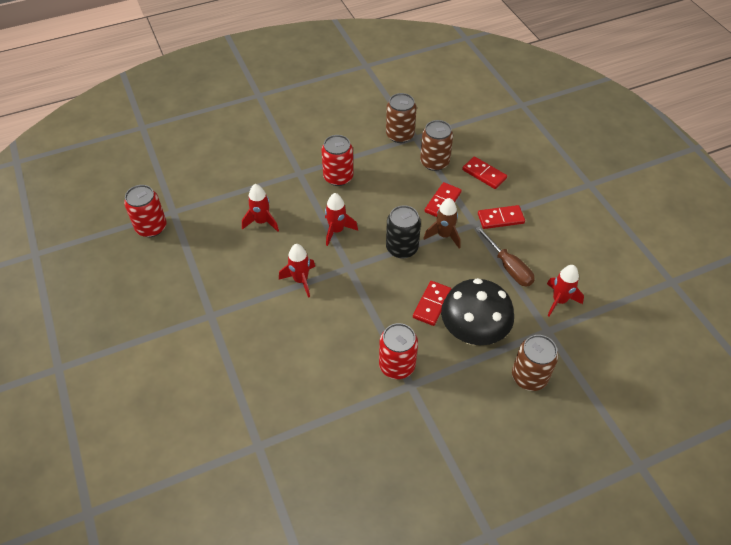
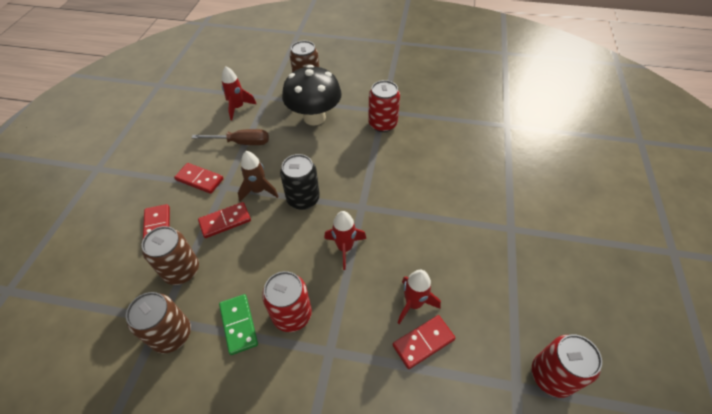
camera: 145 degrees left, 0 degrees up
red rocket [279,244,315,298] -> none
red domino [413,281,452,326] -> red domino moved to [393,315,455,369]
brown screwdriver [475,226,535,287] -> brown screwdriver turned 90 degrees clockwise [192,129,269,145]
none -> green domino [219,294,258,355]

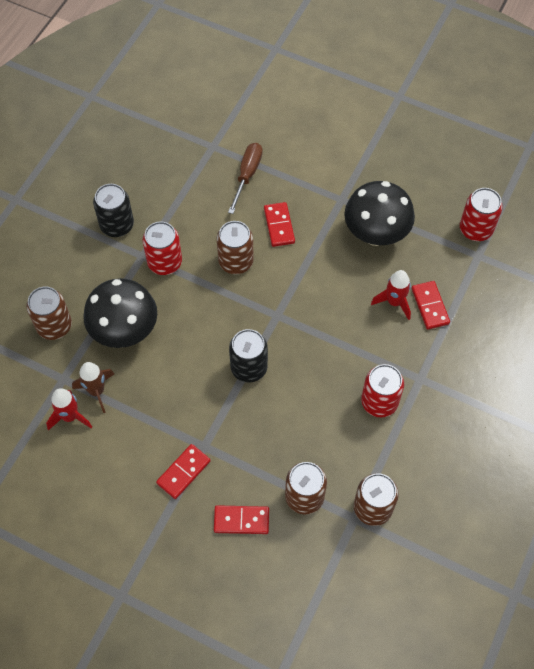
camera: 75 degrees left, 10 degrees up
brown screwdriver [192,129,269,145] -> brown screwdriver moved to [228,143,263,214]
red domino [198,202,251,238] -> red domino moved to [264,202,295,247]
green domino [219,294,258,355] -> none
brown rocket [238,151,279,202] -> brown rocket moved to [72,362,114,413]
red rocket [324,211,366,270] -> none
none -> black can [93,184,134,237]
none -> brown can [217,221,254,274]
none -> black mushroom [344,181,415,246]

